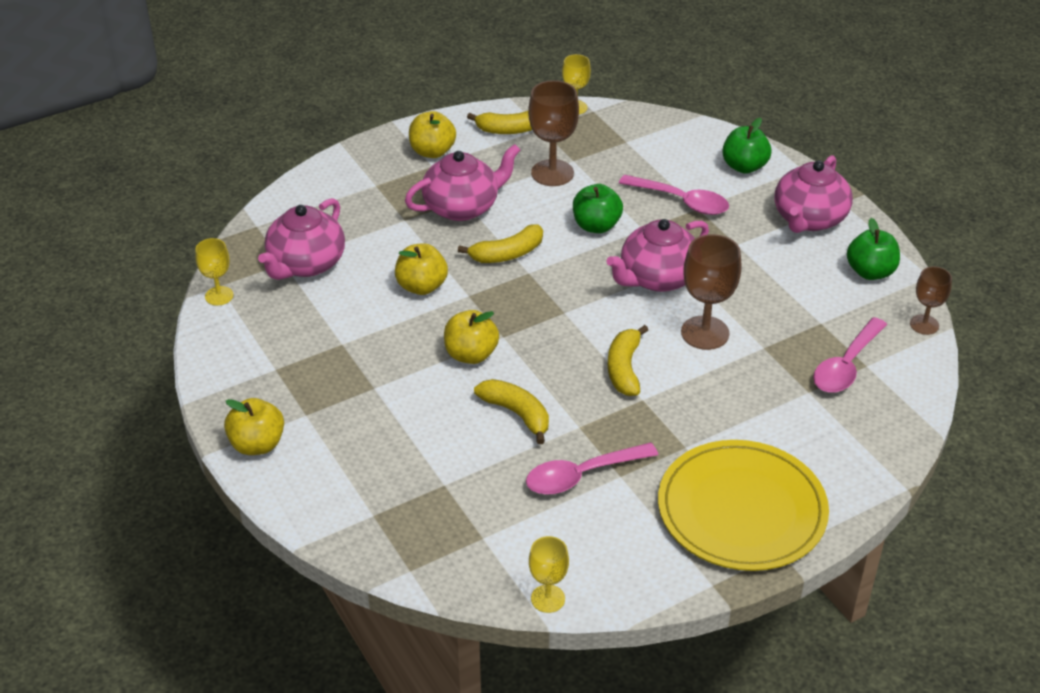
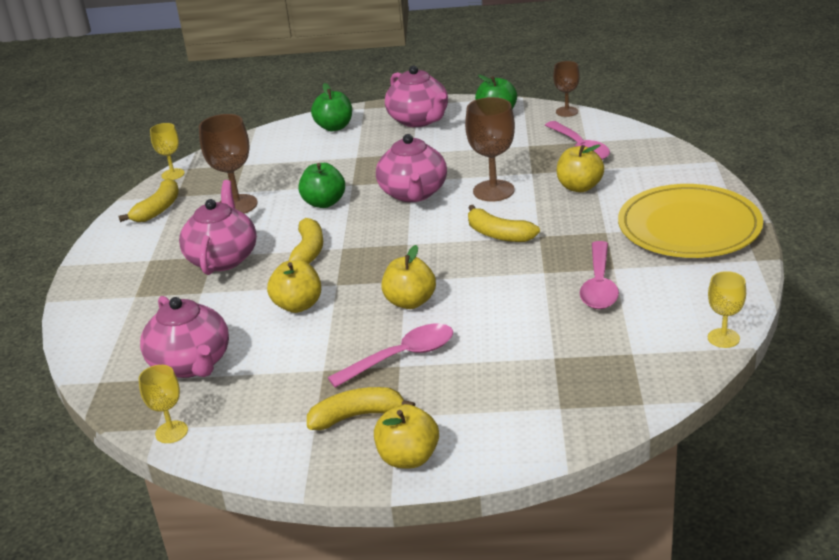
camera: 55 degrees left, 10 degrees down
yellow apple [409,111,456,158] -> yellow apple moved to [557,144,604,192]
yellow banana [474,379,549,444] -> yellow banana moved to [307,387,415,430]
pink spoon [619,175,729,215] -> pink spoon moved to [328,324,453,388]

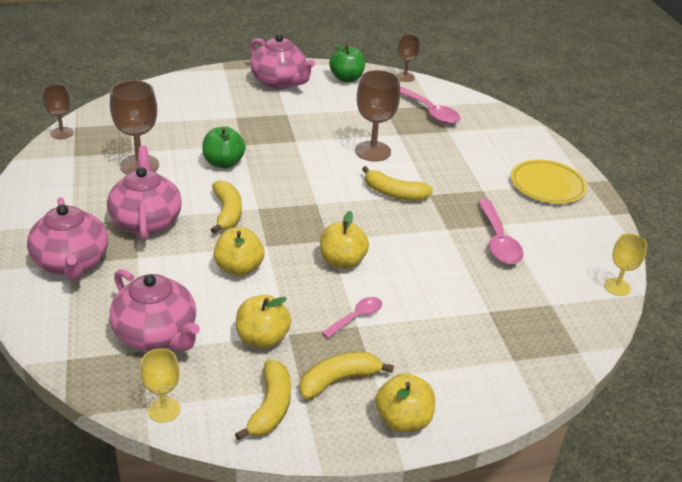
camera: 20 degrees left, 5 degrees up
yellow banana [118,178,179,222] -> yellow banana moved to [235,360,291,441]
yellow goblet [150,123,185,180] -> brown goblet [43,84,73,139]
green apple [311,83,352,131] -> none
pink spoon [328,324,453,388] -> pink spoon [322,297,382,338], size x0.61
pink teapot [376,134,447,202] -> pink teapot moved to [27,197,108,281]
yellow apple [557,144,604,192] -> yellow apple moved to [236,295,291,349]
yellow plate [618,184,763,258] -> yellow plate [511,160,587,204], size x0.65

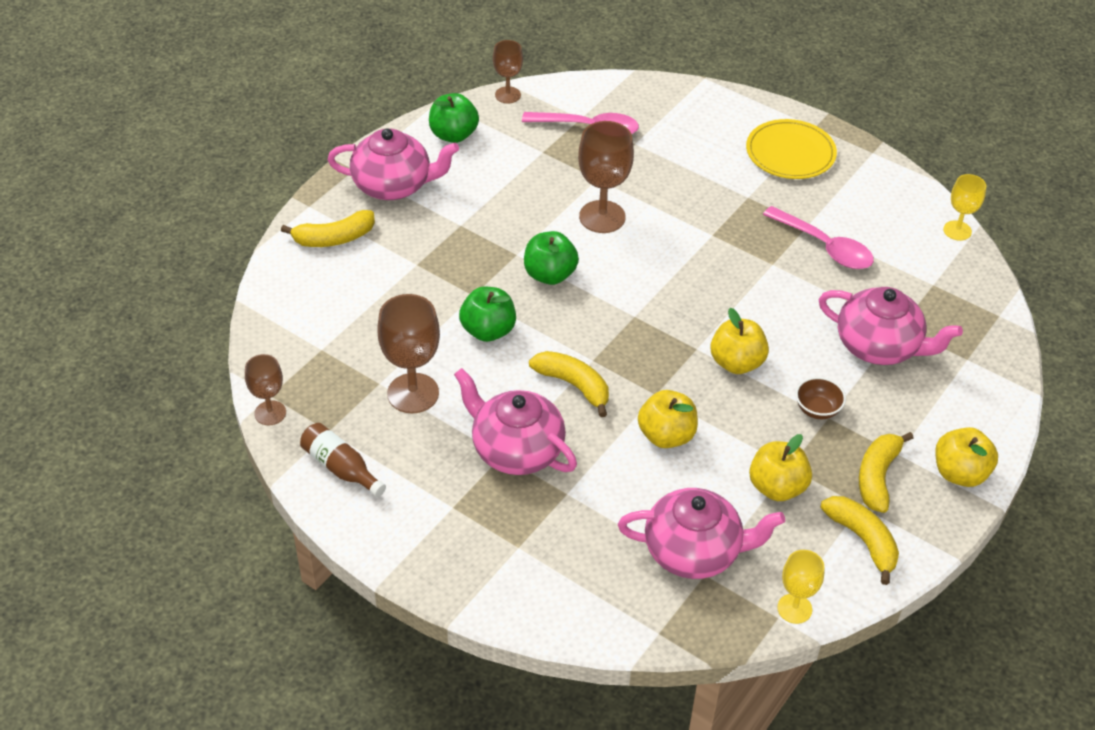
camera: 40 degrees left, 10 degrees up
pink teapot [27,197,108,281] -> pink teapot moved to [819,287,963,365]
pink spoon [322,297,382,338] -> brown bowl [796,377,846,419]
yellow banana [362,166,433,201] -> yellow banana moved to [281,210,375,247]
none -> brown bottle [300,423,386,497]
none -> green apple [524,231,579,285]

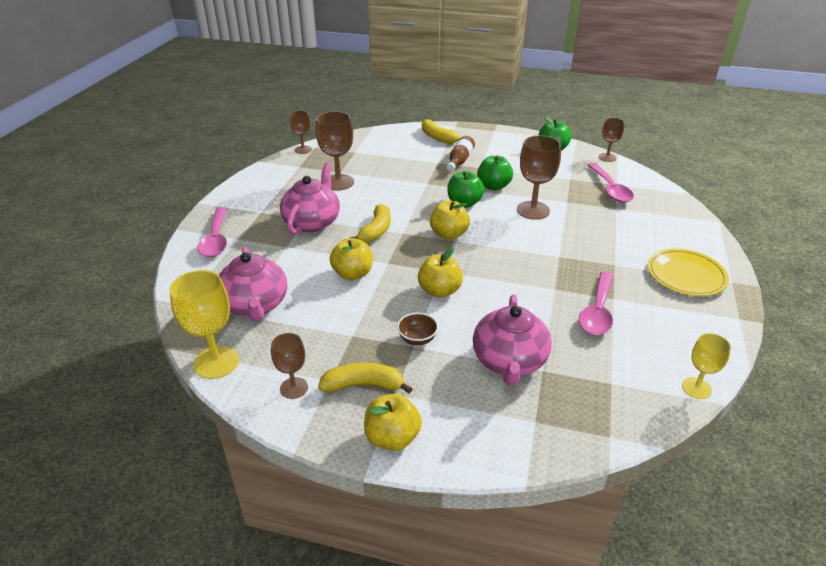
camera: 70 degrees right, 10 degrees down
brown bottle [300,423,386,497] -> brown bottle moved to [446,136,475,172]
pink teapot [327,128,459,200] -> none
green apple [459,287,516,342] -> green apple moved to [477,156,513,190]
yellow apple [749,434,812,501] -> yellow apple moved to [430,201,470,240]
yellow goblet [777,550,824,624] -> yellow goblet [169,270,239,379], size x1.66
yellow banana [820,496,899,585] -> brown goblet [271,333,308,399]
none -> pink spoon [197,207,228,257]

